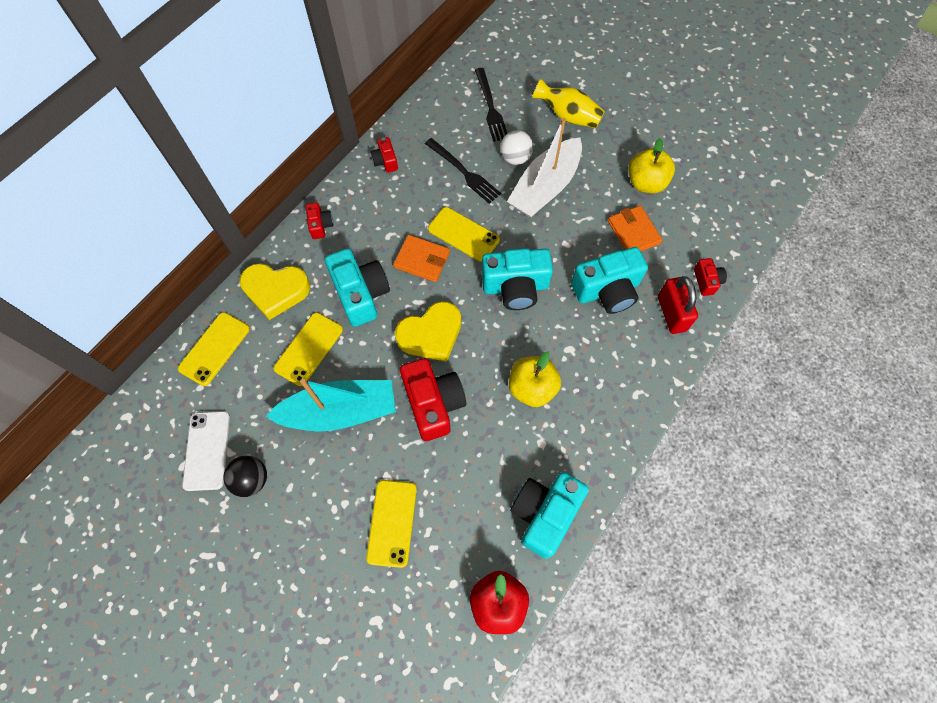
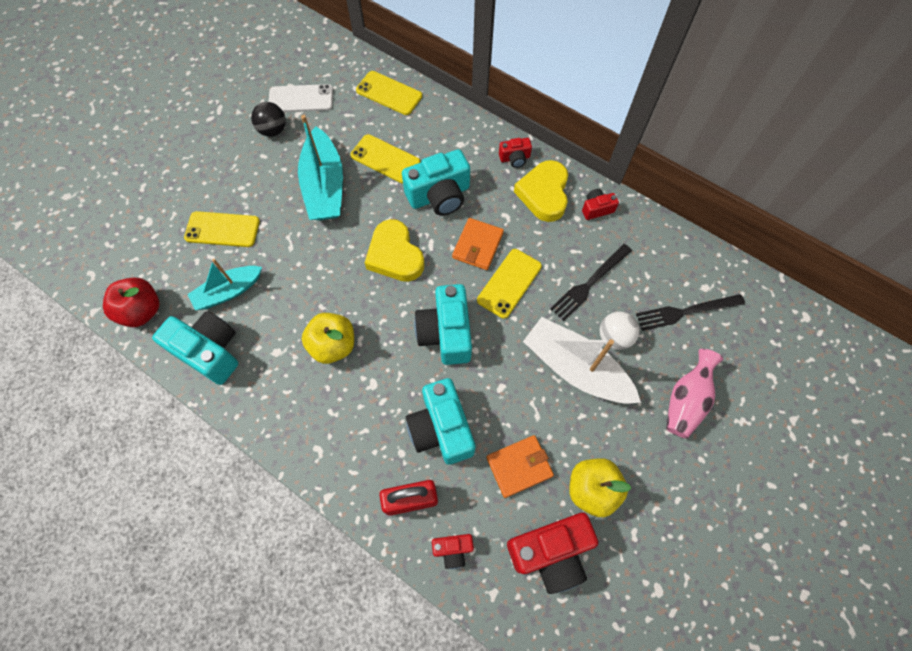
camera: 90 degrees right, 0 degrees up
yellow heart [240,263,310,320] -> yellow heart moved to [514,160,568,222]
red camera [400,358,466,441] -> red camera moved to [507,513,598,594]
yellow vase [533,79,605,128] -> pink vase [666,349,723,439]
none -> turquoise boat [187,259,262,310]

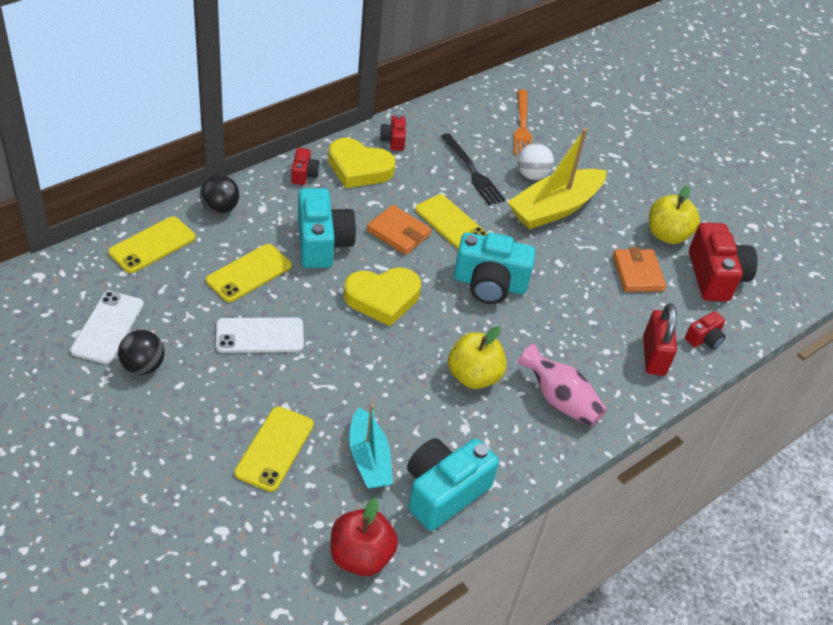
camera: 80 degrees left, 20 degrees down
turquoise boat [298,115,343,220] -> white phone [216,317,304,353]
turquoise camera [406,378,475,465] -> none
red camera [432,534,474,569] -> red camera turned 45 degrees clockwise [685,311,726,349]
white boat [523,317,641,404] -> yellow boat [508,128,607,230]
black fork [636,294,745,331] -> orange fork [514,89,532,155]
pink vase [666,349,723,439] -> pink vase moved to [517,343,607,427]
none -> black ball [200,175,239,214]

